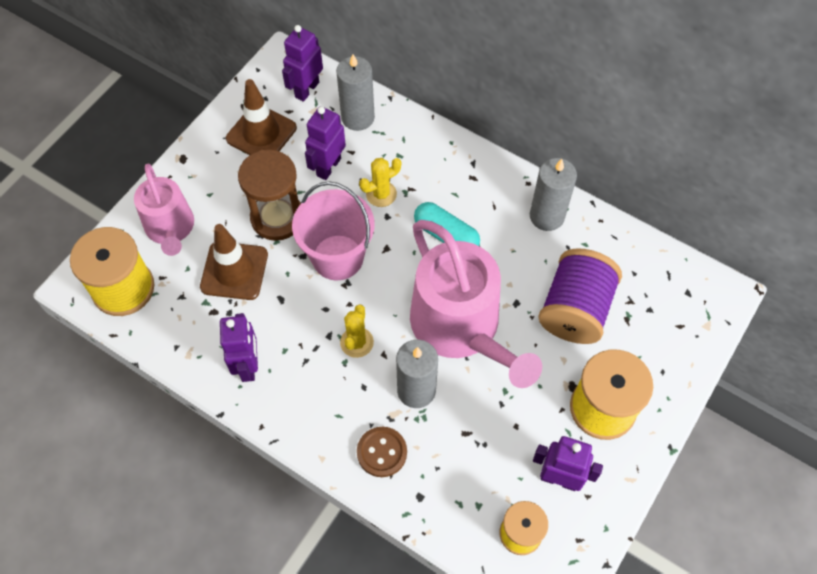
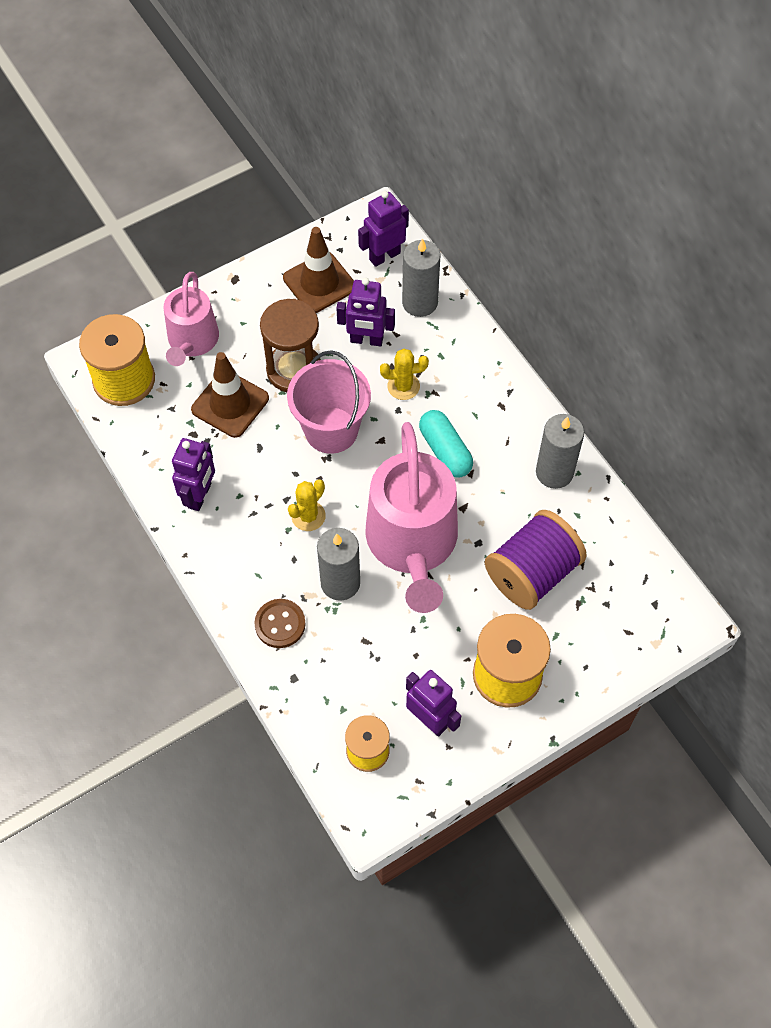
camera: 25 degrees right, 0 degrees up
purple robot [305,106,346,180] -> purple robot turned 135 degrees counterclockwise [336,278,395,346]

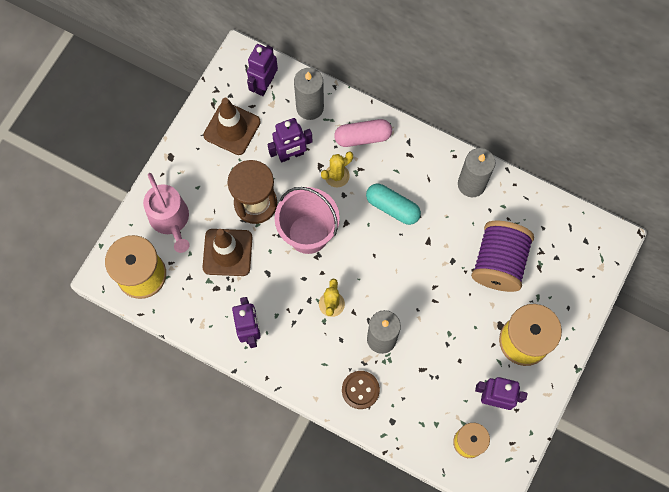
camera: 30 degrees left, 10 degrees up
pink watering can [365,422,458,613] -> none
none -> pink capsule [334,119,392,147]

